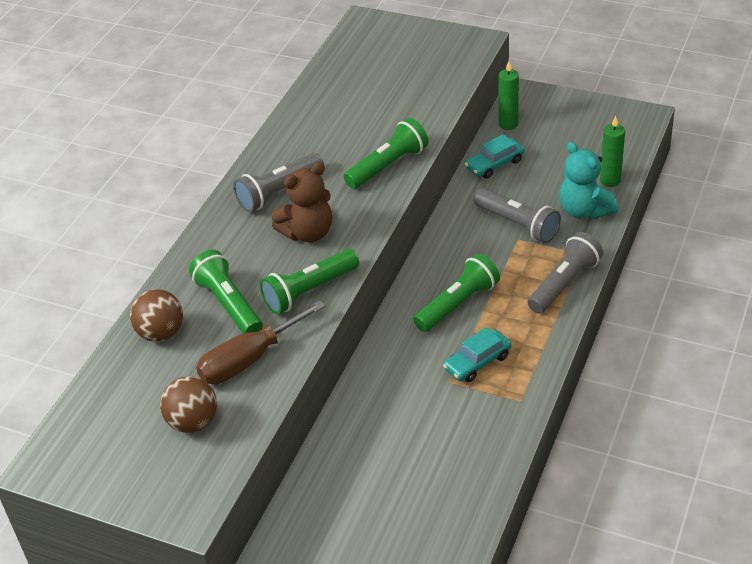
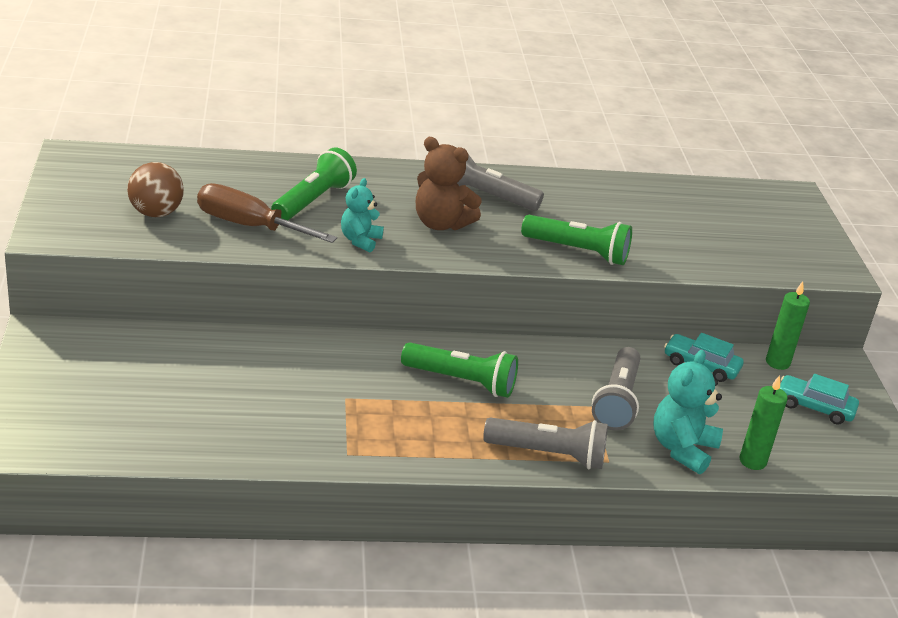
camera: 55 degrees right, 10 degrees down
brown ball [130,289,183,342] -> none
green flashlight [260,249,359,314] -> turquoise teddy bear [341,178,384,252]
turquoise car [443,327,512,382] -> turquoise car moved to [780,374,859,425]

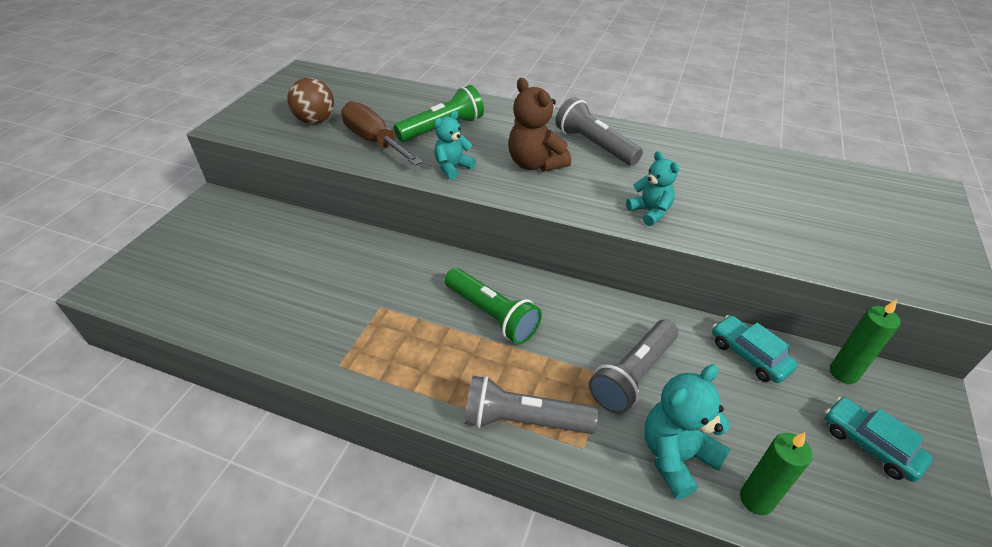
camera: 30 degrees right, 10 degrees up
grey flashlight [483,417,608,469] -> grey flashlight turned 150 degrees clockwise [465,376,598,434]
green flashlight [521,215,632,265] -> turquoise teddy bear [626,151,680,226]

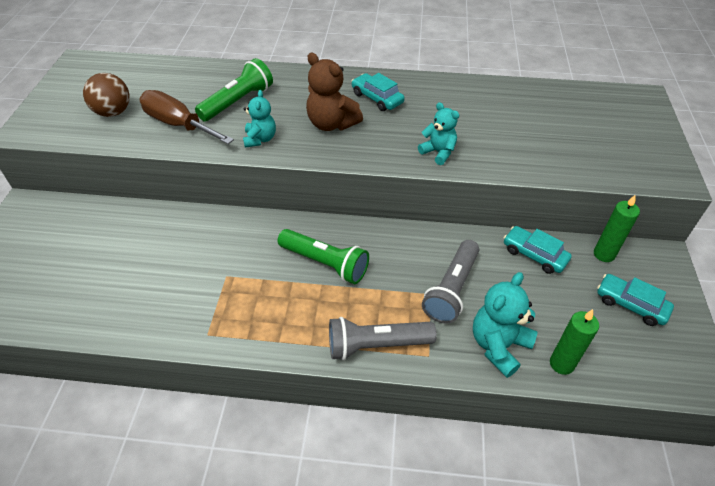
camera: 15 degrees left, 5 degrees up
turquoise teddy bear [434,110,476,180] -> turquoise teddy bear turned 150 degrees clockwise [243,90,276,148]
grey flashlight [555,97,643,166] -> turquoise car [351,73,405,111]

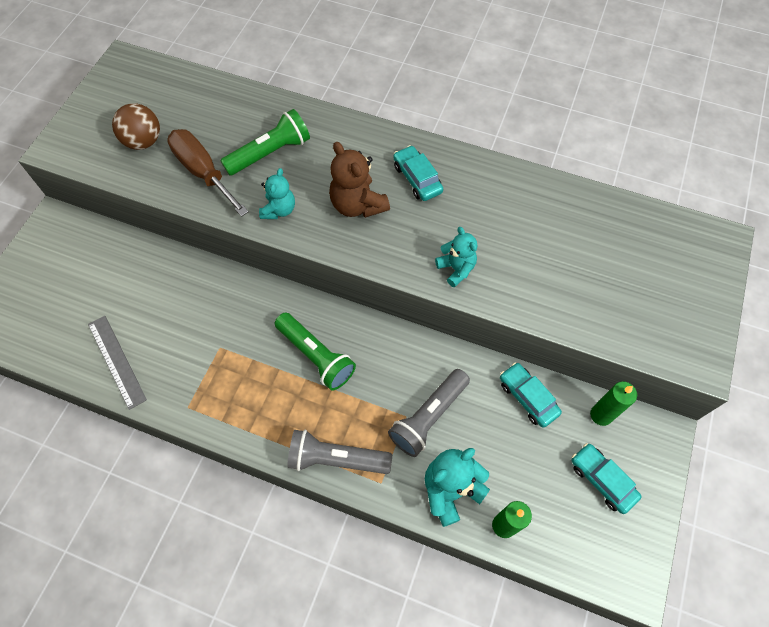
camera: 15 degrees right, 15 degrees up
none -> grey ruler [88,316,147,410]

